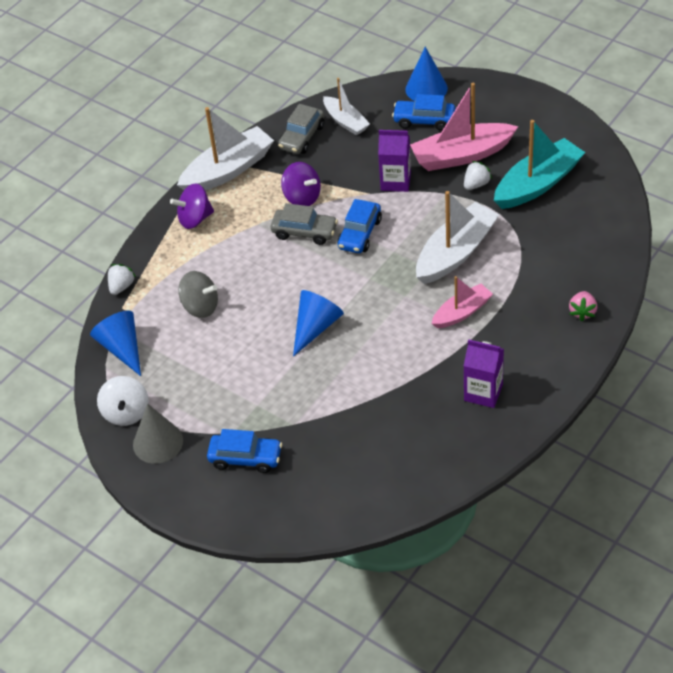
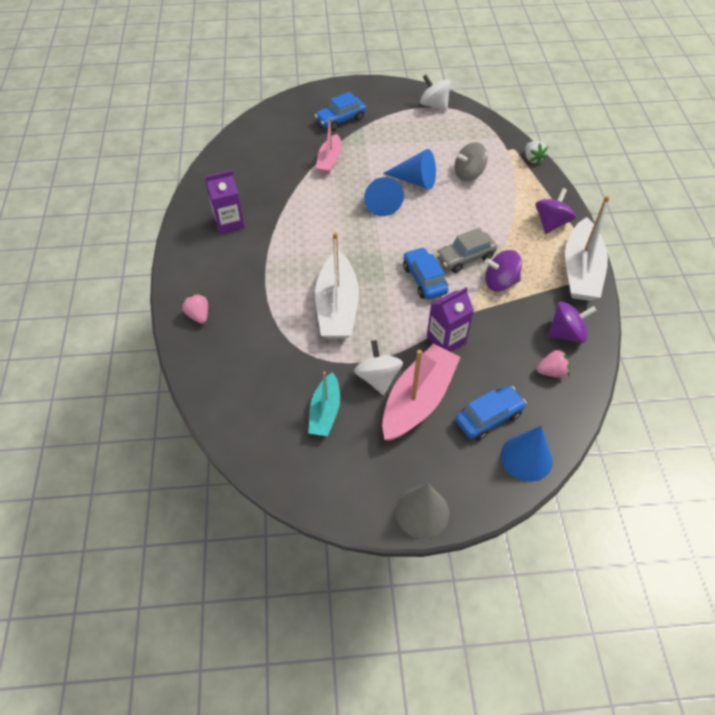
camera: 135 degrees right, 5 degrees up
blue cone [90,311,141,376] -> blue cone moved to [383,149,436,189]
grey cone [133,404,183,464] -> grey cone moved to [395,484,449,539]
grey car [278,104,325,154] -> purple spinning top [548,302,597,343]
white boat [323,78,370,136] -> pink strawberry [536,349,570,378]
pink boat [431,276,493,328] -> pink boat moved to [316,117,342,174]
white strawberry [464,161,492,190] -> white spinning top [354,340,403,395]
turquoise boat [494,120,585,209] -> turquoise boat [308,371,340,436], size x0.60

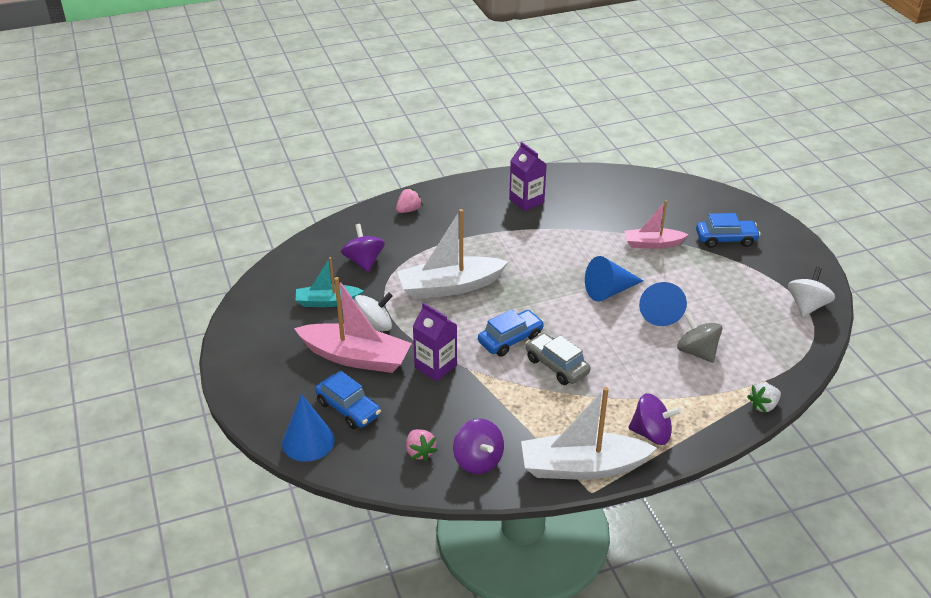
camera: 75 degrees right, 15 degrees down
blue car [315,92,366,131] -> blue car turned 135 degrees clockwise [696,213,761,248]
grey cone [395,484,449,539] -> none
purple spinning top [485,250,522,292] -> purple spinning top moved to [341,224,385,272]

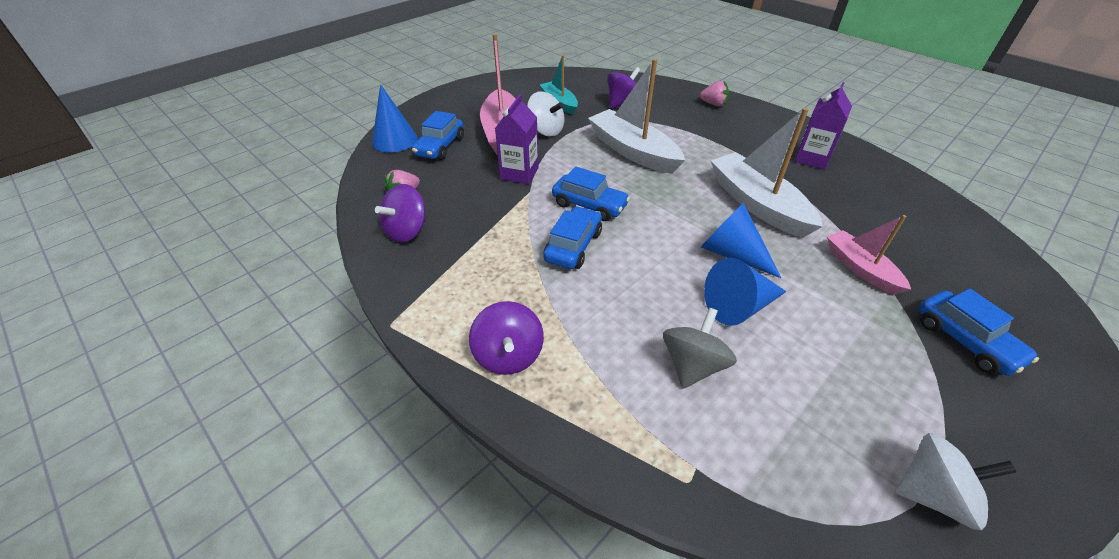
camera: 65 degrees right, 5 degrees up
white boat [521,387,657,480] -> white boat moved to [711,108,823,238]
grey car [525,333,591,385] -> blue car [543,206,602,269]
white strawberry [747,383,781,413] -> none

